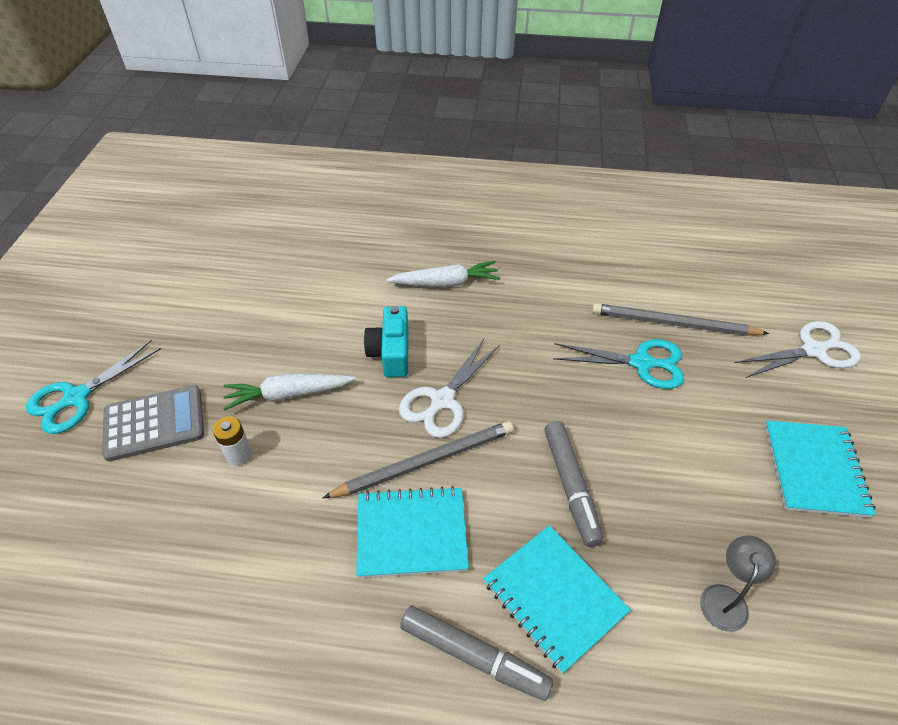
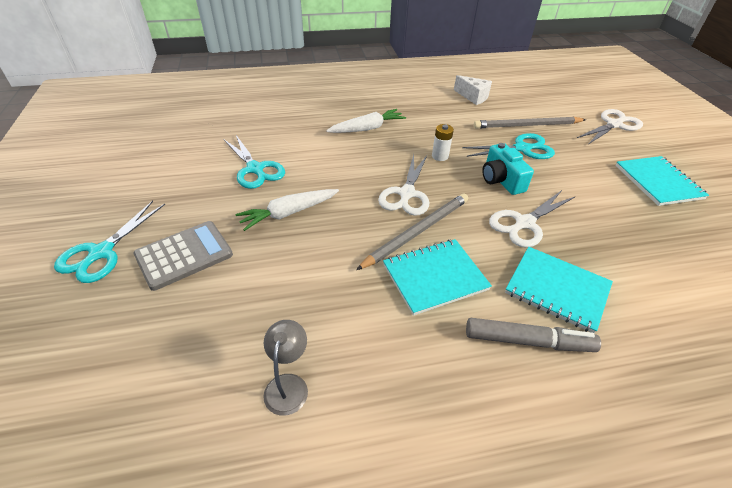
camera: 20 degrees left, 5 degrees down
white battery [213,416,252,466] -> white battery moved to [432,124,454,161]
turquoise camera [364,306,409,377] -> turquoise camera moved to [482,143,534,195]
grey marker [544,421,604,547] -> white scissors [489,190,576,248]
grey lamp [700,535,776,632] -> grey lamp moved to [263,320,308,416]
none -> turquoise scissors [223,135,285,189]
none -> white cheese [454,75,492,105]

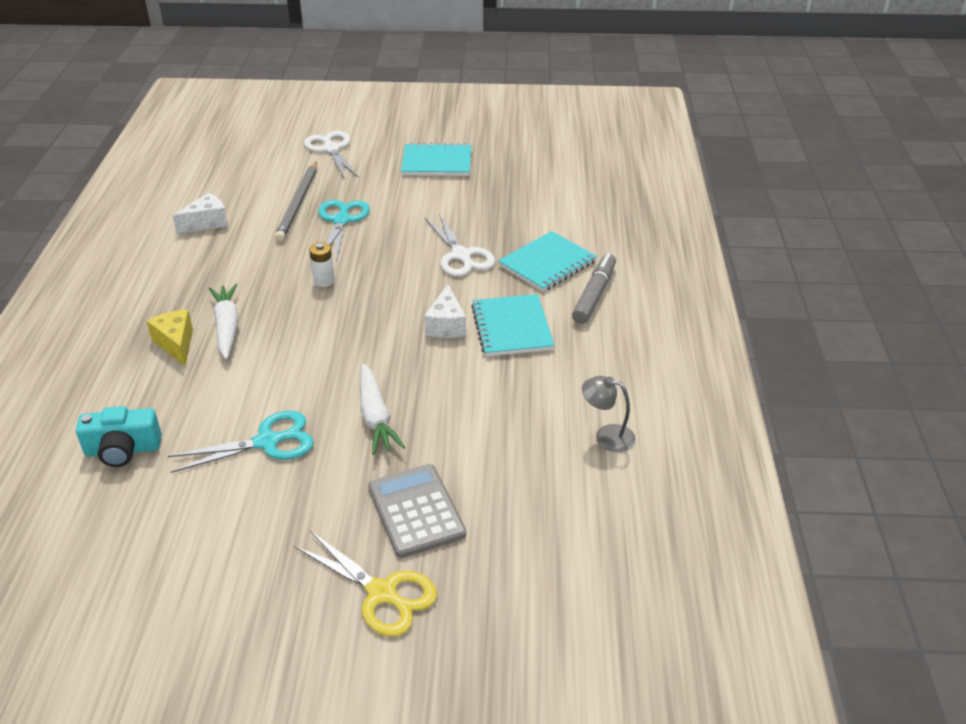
camera: 75 degrees left, 5 degrees down
turquoise scissors [54,201,165,283] -> yellow scissors [294,531,437,637]
grey pencil [356,193,468,270] -> white cheese [424,284,466,338]
white scissors [378,154,429,216] -> none
turquoise camera [482,143,534,195] -> turquoise camera moved to [76,406,162,467]
none -> yellow cheese [147,310,193,366]

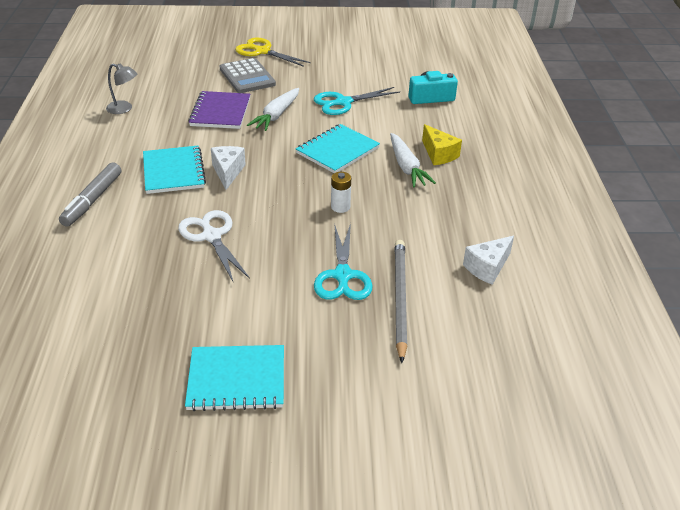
camera: 175 degrees right, 0 degrees up
white scissors [304,131,359,180] -> none
white carrot [360,364,405,455] -> white carrot turned 135 degrees counterclockwise [247,88,299,131]
turquoise notebook [498,231,597,292] -> turquoise notebook moved to [296,124,380,173]
none -> purple notebook [188,91,250,129]

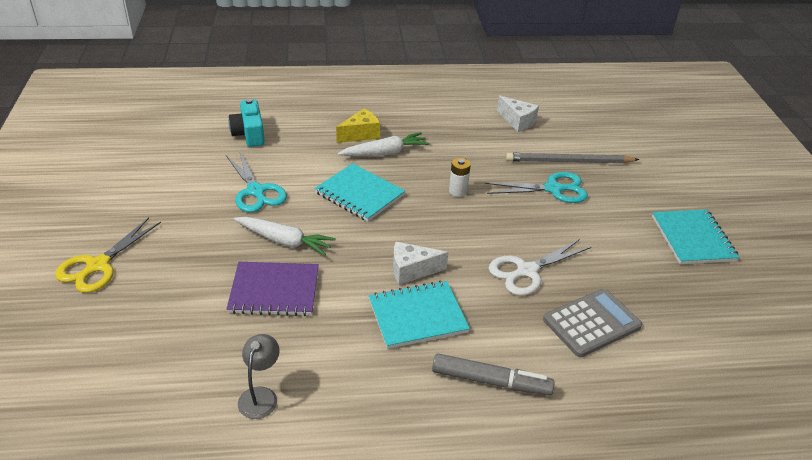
camera: 95 degrees left, 0 degrees up
grey calculator [220,58,276,93] -> grey calculator moved to [543,289,642,357]

